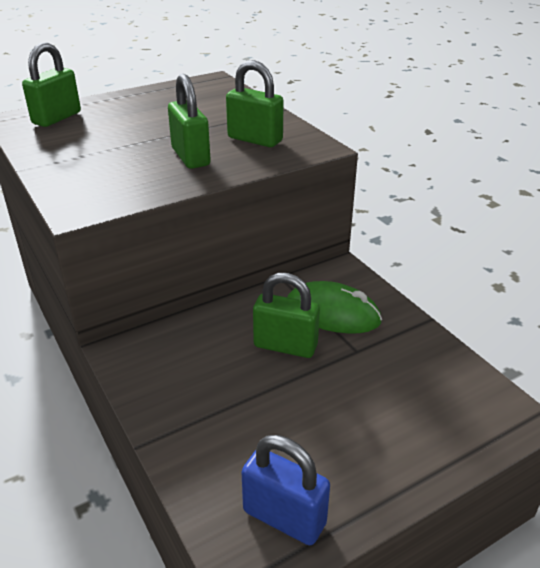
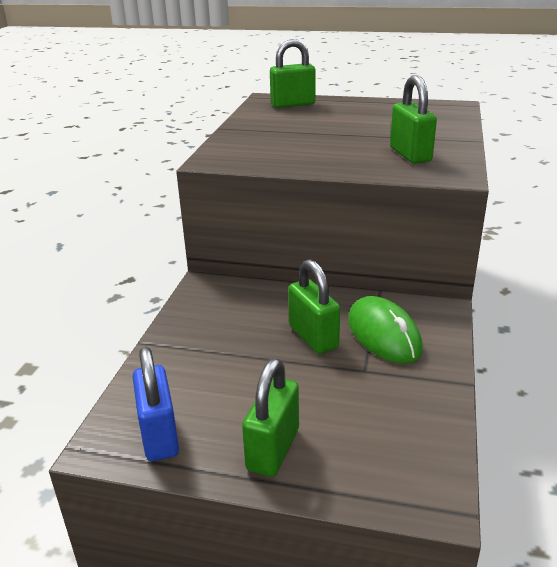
camera: 45 degrees right, 5 degrees down
green padlock [168,74,211,169] -> green padlock moved to [242,358,299,477]

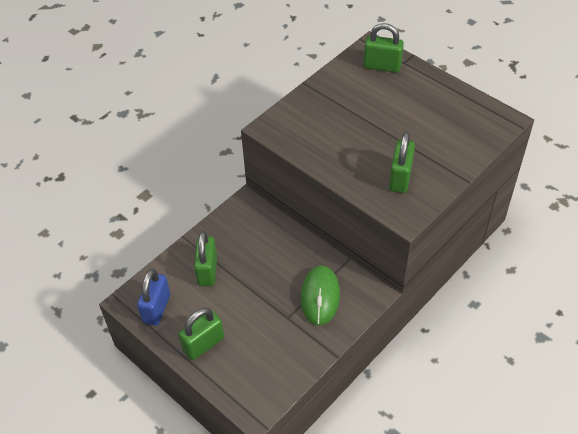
camera: 30 degrees right, 20 degrees up
green padlock [288,259,340,354] -> green padlock moved to [194,231,217,286]

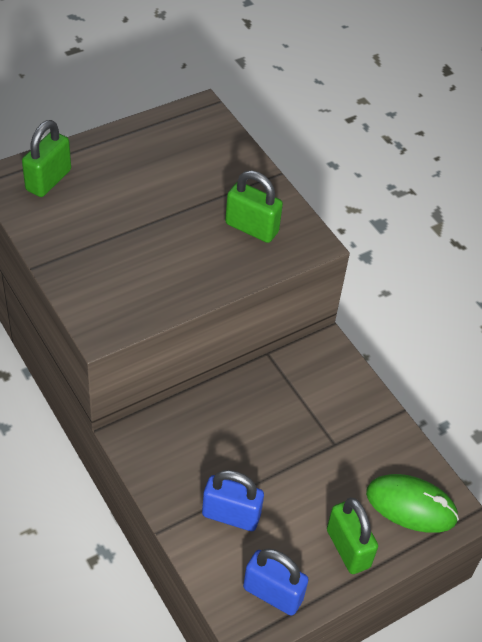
camera: 80 degrees left, 0 degrees up
green padlock [194,231,217,286] -> blue padlock [202,470,264,531]
green mouse [301,265,340,326] -> green mouse moved to [366,474,459,533]

